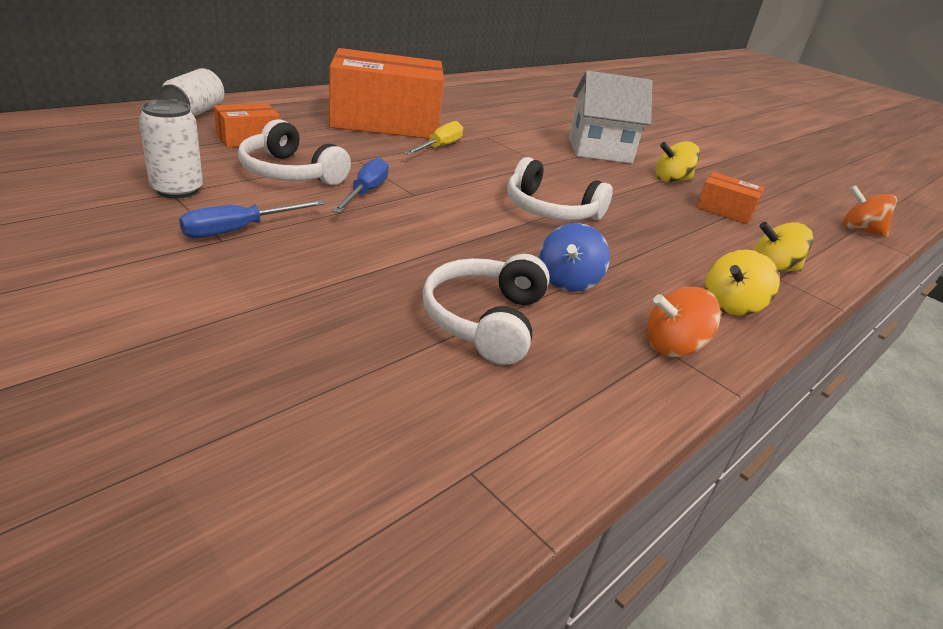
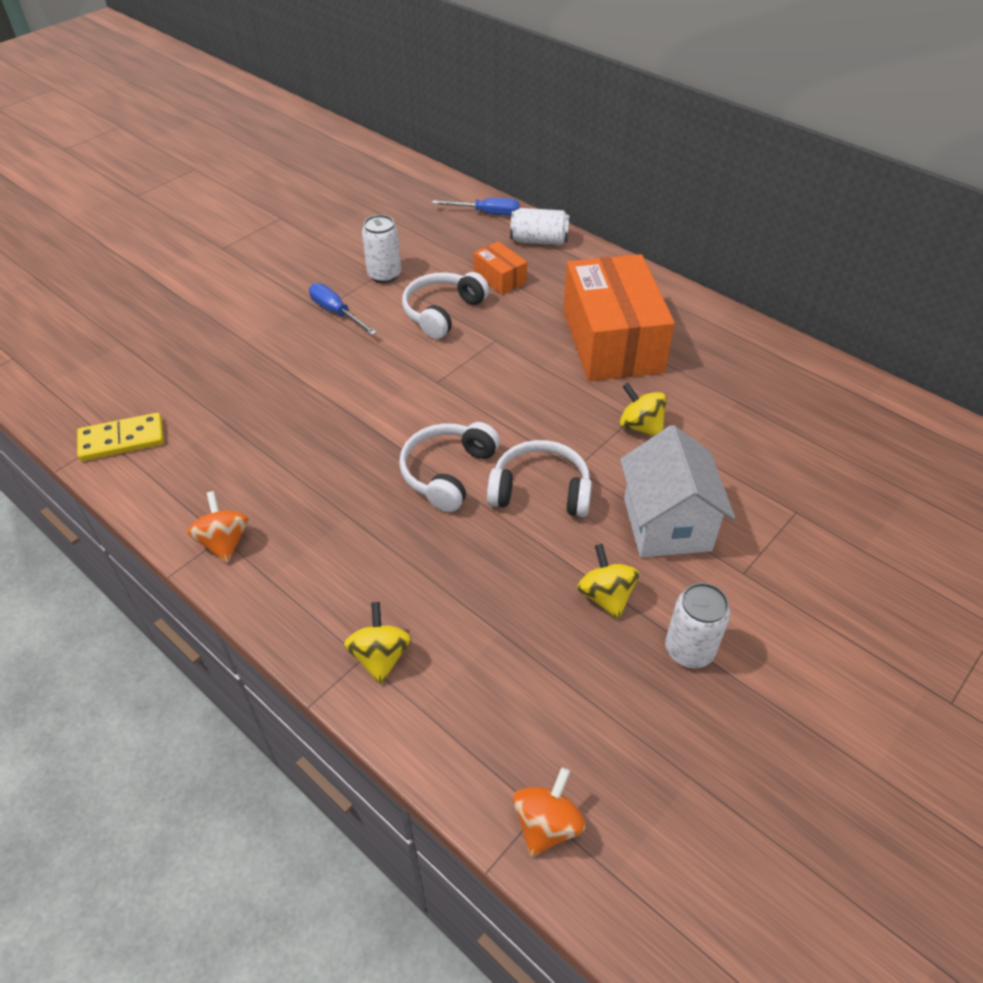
camera: 90 degrees right, 15 degrees up
blue screwdriver [332,157,389,213] -> blue screwdriver moved to [432,198,519,215]
yellow screwdriver [405,121,463,155] -> none
white headphones [422,254,550,365] -> white headphones moved to [487,440,592,517]
blue spinning top [540,223,610,292] -> none
orange box [696,172,764,224] -> none
yellow spinning top [705,249,780,315] -> yellow spinning top moved to [620,383,667,436]
none -> yellow domino [77,413,164,461]
none -> white can [665,583,730,668]

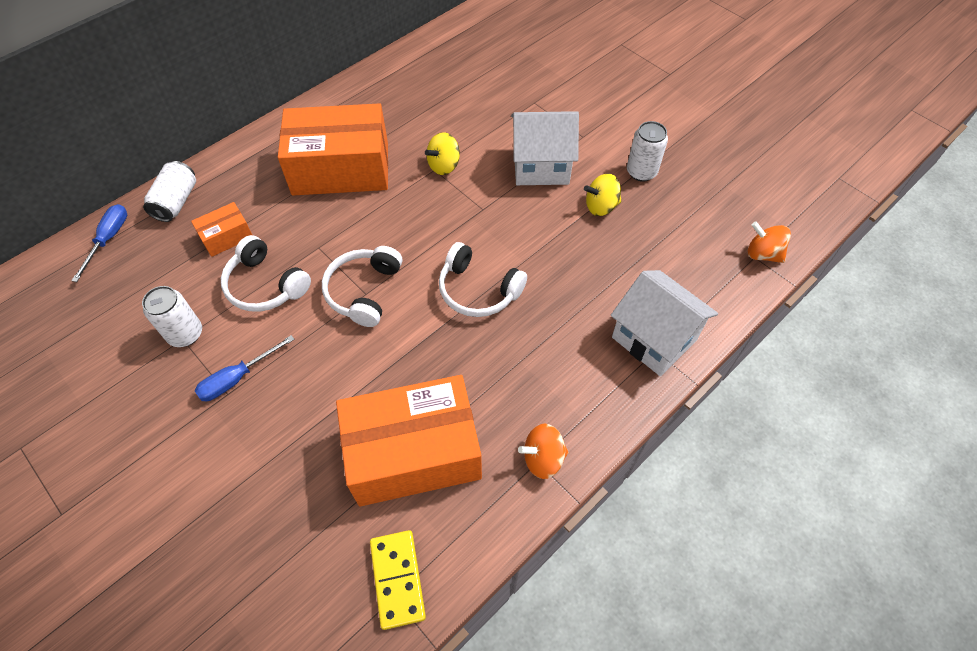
camera: 85 degrees left, 10 degrees up
yellow spinning top [344,602,412,684] -> white house [611,270,718,376]
white headphones [487,440,592,517] -> white headphones moved to [322,246,402,327]
none -> orange box [336,375,482,506]

